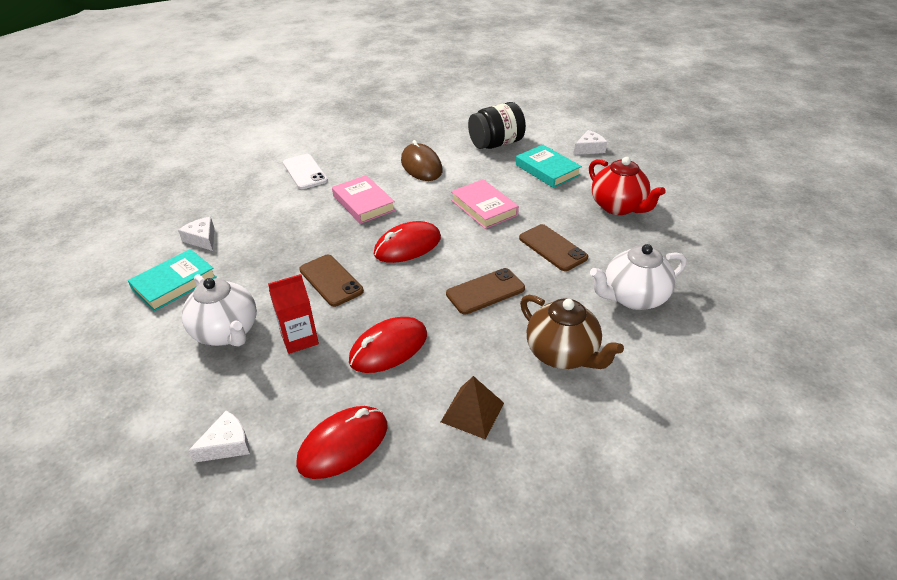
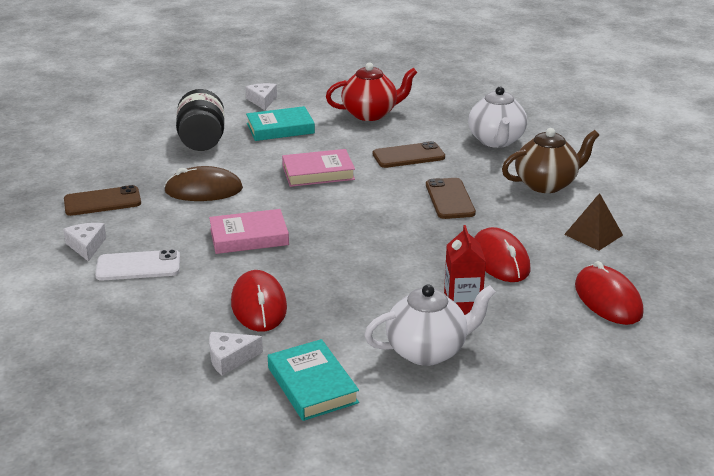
camera: 70 degrees left, 10 degrees down
white cheese [188,410,250,463] -> white cheese moved to [63,223,106,262]
brown phone [299,255,364,307] -> brown phone moved to [64,185,141,216]
red mouse [374,221,441,263] -> red mouse moved to [231,270,287,332]

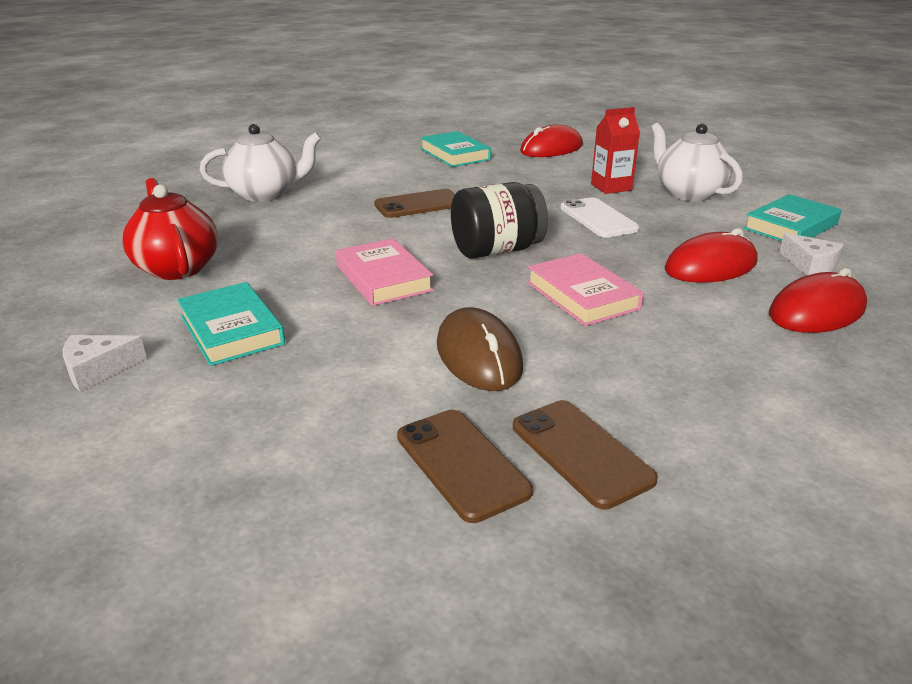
camera: 105 degrees left, 0 degrees up
white cheese [63,223,106,262] -> none
white phone [95,249,180,281] -> white phone moved to [561,197,639,238]
black jar [176,89,225,151] -> black jar moved to [451,182,548,258]
brown phone [373,141,445,168] -> brown phone moved to [397,410,533,523]
red mouse [474,227,531,282] -> red mouse moved to [769,268,867,333]
brown teapot [502,128,599,193] -> none
brown pyramid [564,193,623,251] -> turquoise book [420,131,491,167]

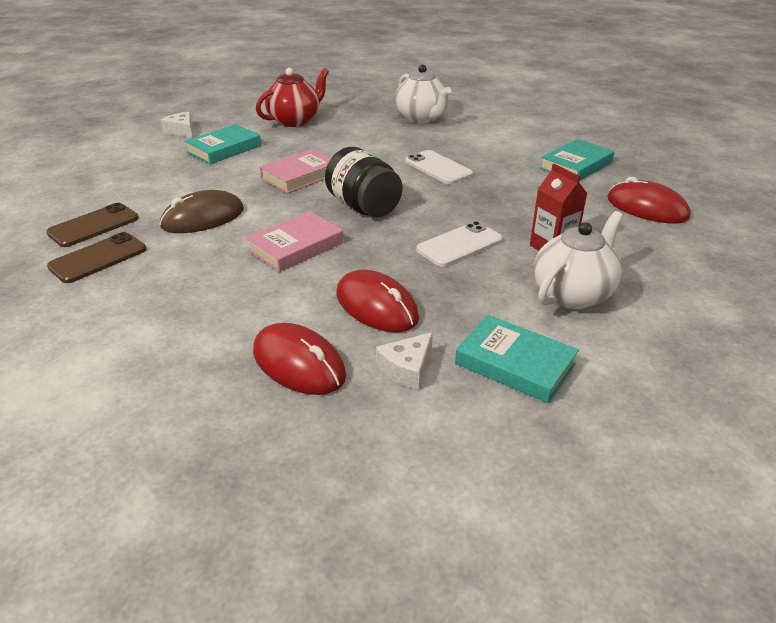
camera: 75 degrees right, 5 degrees up
brown phone [374,189,455,218] -> white phone [405,150,473,184]

